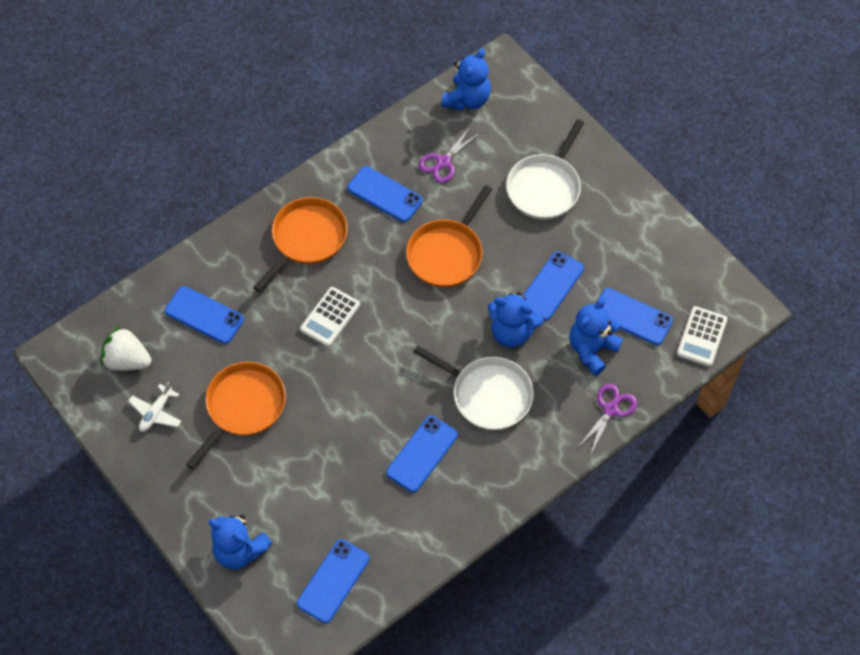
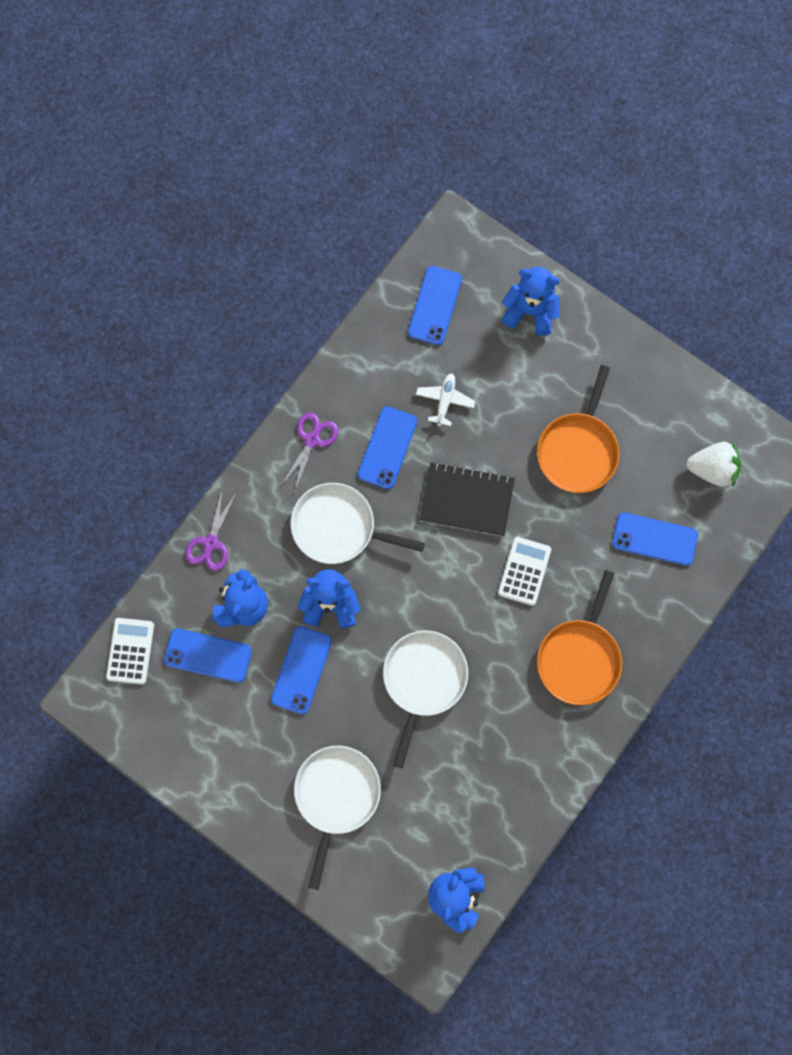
camera: 165 degrees right, 15 degrees up
white plane [129,381,182,432] -> white plane moved to [416,373,476,426]
blue phone [347,166,423,222] -> none
orange pan [406,185,492,287] -> white pan [383,630,468,768]
purple scissors [419,127,481,183] -> purple scissors moved to [281,412,339,493]
none -> black notebook [420,462,515,537]

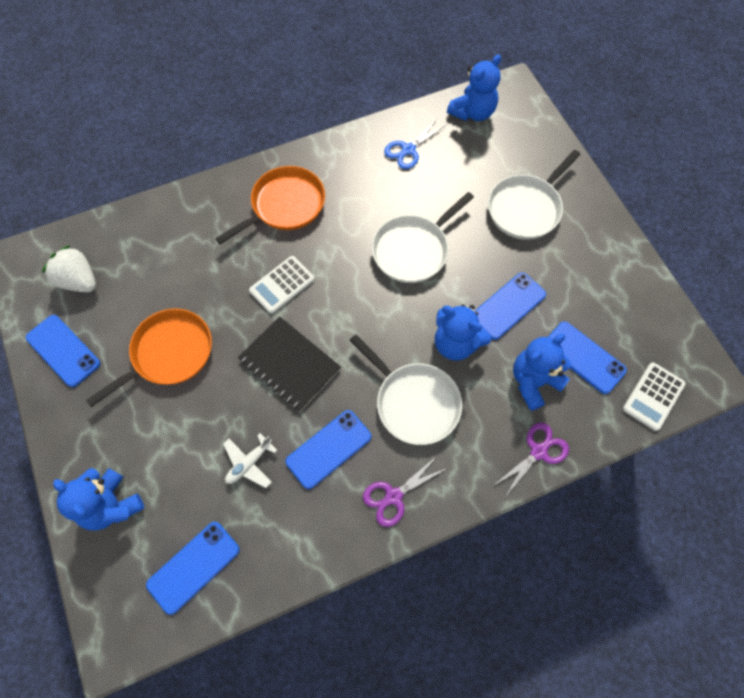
camera: 150 degrees left, 10 degrees down
blue phone [612,512,698,566] -> blue phone moved to [26,315,100,387]
none -> blue scissors [384,120,446,169]

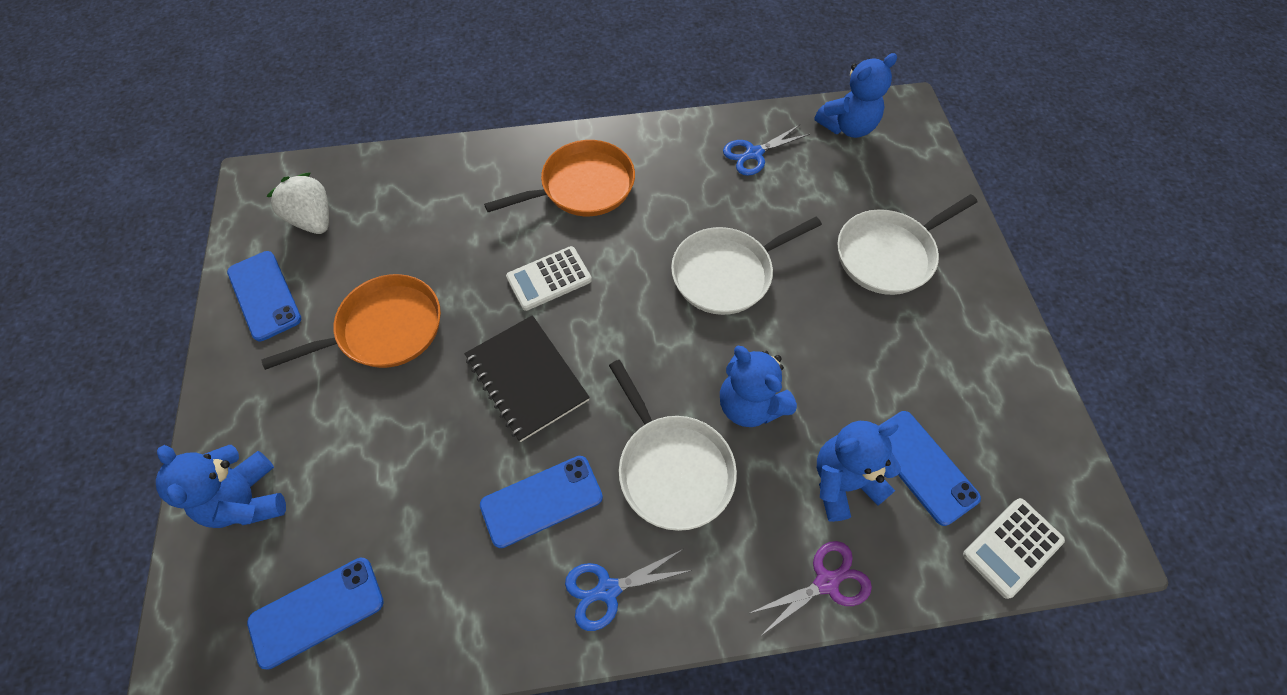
camera: 15 degrees right, 5 degrees down
white plane [223,433,277,488] -> none
purple scissors [363,455,447,527] -> blue scissors [565,549,692,631]
blue phone [475,272,546,340] -> none

